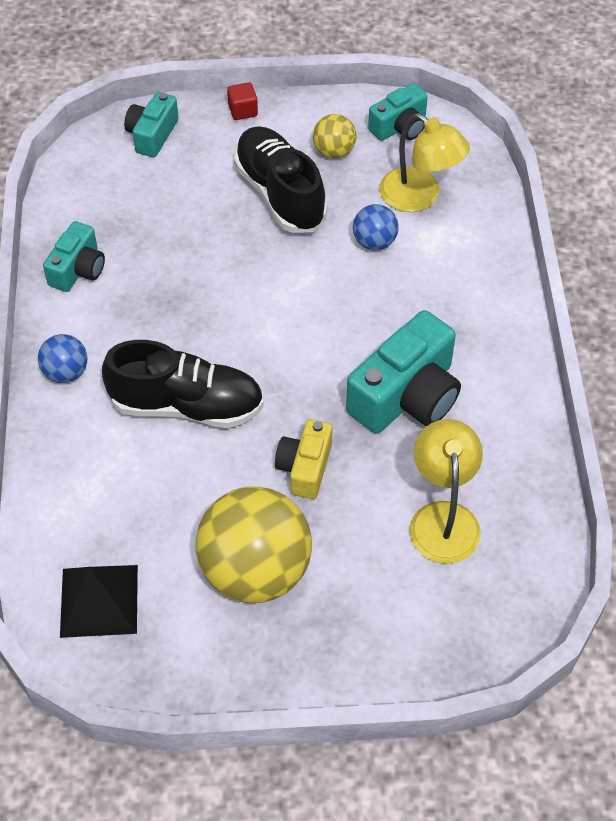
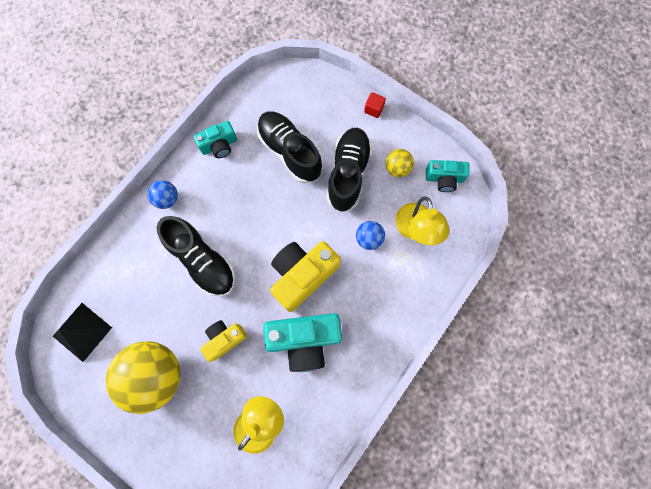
camera: 40 degrees right, 20 degrees up
turquoise camera [124,92,179,158] -> none
none -> black shoe [257,111,323,184]
none -> yellow camera [270,241,341,312]

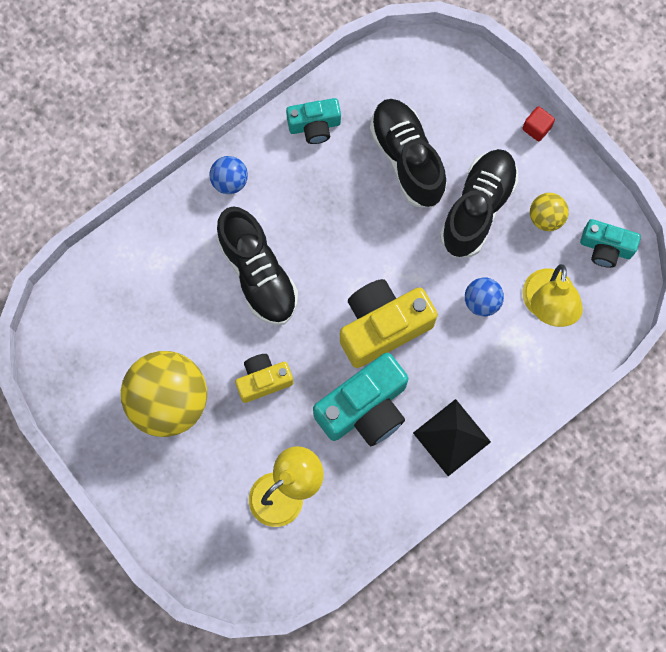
camera: 15 degrees right, 0 degrees up
black pyramid [53,303,112,362] -> black pyramid moved to [413,399,491,476]
turquoise camera [263,313,342,372] -> turquoise camera turned 45 degrees counterclockwise [313,353,408,446]

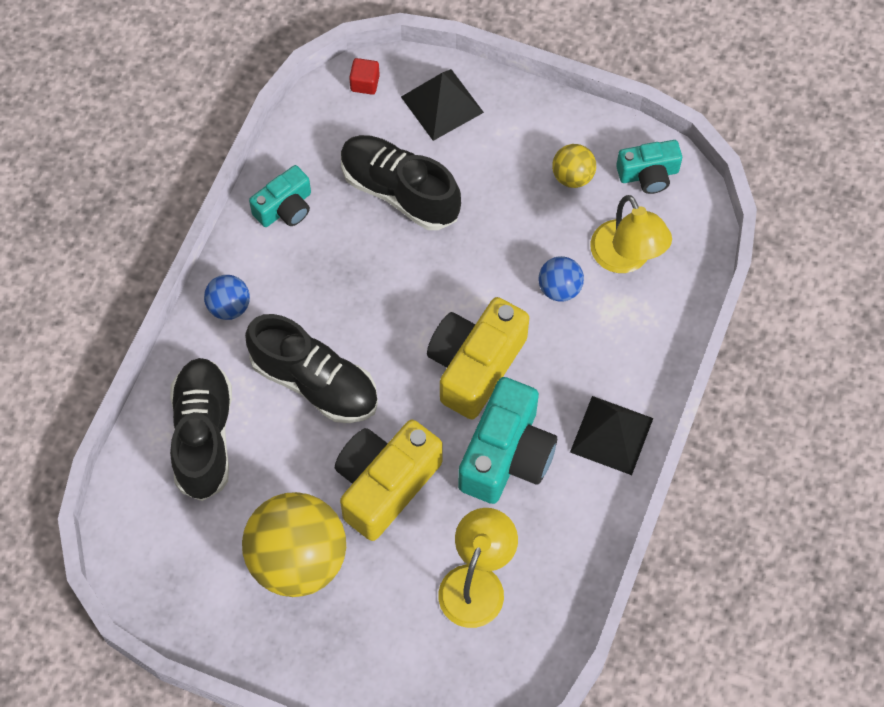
camera: 30 degrees left, 10 degrees down
yellow camera [235,354,293,403] -> yellow camera [335,420,443,541], size x1.72
black shoe [440,149,518,257] -> black shoe moved to [170,358,232,501]
red cube [522,106,555,141] -> red cube moved to [349,58,380,95]
none -> black pyramid [401,69,484,141]

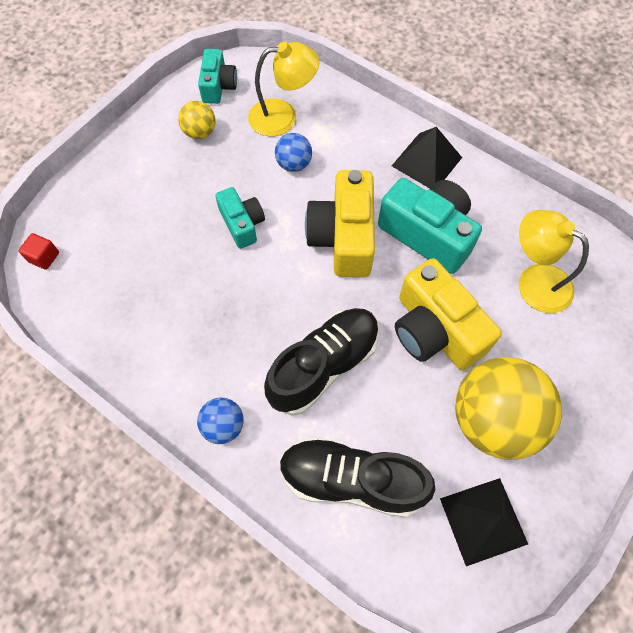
camera: 75 degrees left, 0 degrees up
turquoise camera [249,165,311,227] -> turquoise camera moved to [215,187,265,249]
black shoe [341,135,461,230] -> none
black pyramid [401,69,484,141] -> black pyramid moved to [440,478,528,566]
yellow camera [427,297,529,420] -> yellow camera turned 45 degrees clockwise [305,170,375,277]

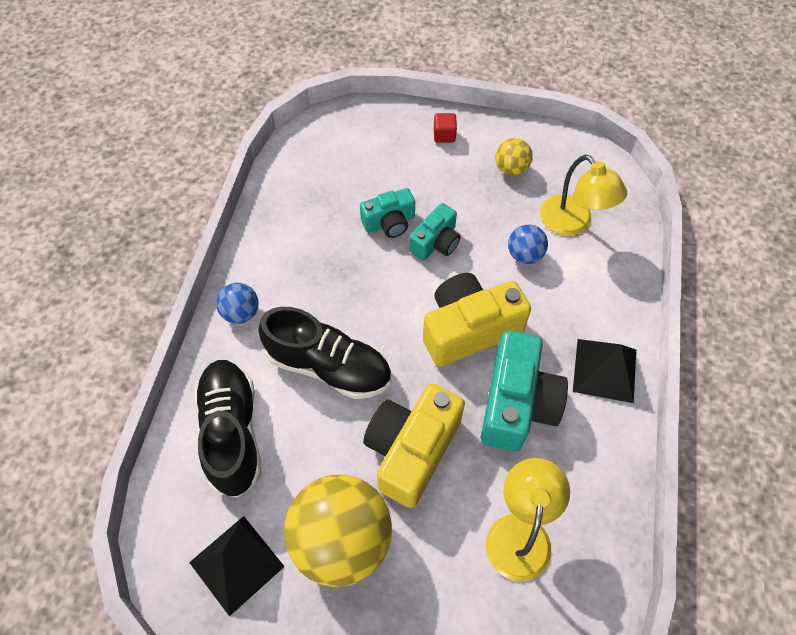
camera: 65 degrees right, 5 degrees down
red cube [19,233,59,270] -> red cube moved to [434,113,457,143]
turquoise camera [198,49,237,104] -> turquoise camera moved to [360,188,415,238]

